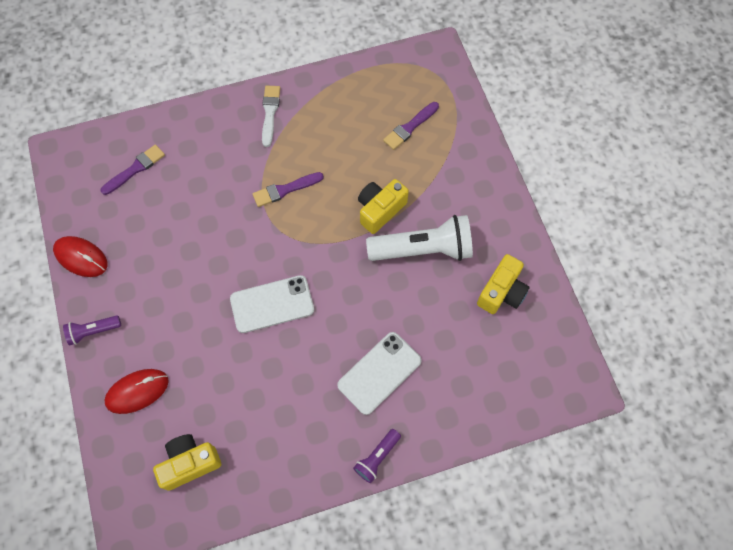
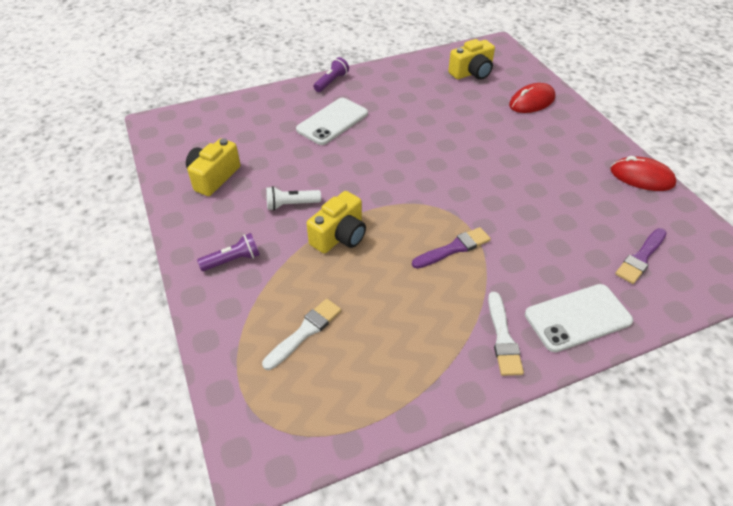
camera: 175 degrees right, 20 degrees down
purple flashlight [63,315,121,346] -> purple flashlight moved to [197,233,260,271]
white phone [230,275,314,333] -> white phone moved to [525,284,633,352]
white flashlight [366,215,473,261] -> white flashlight [266,186,321,210], size x0.49
purple brush [383,102,439,150] -> white brush [262,299,341,370]

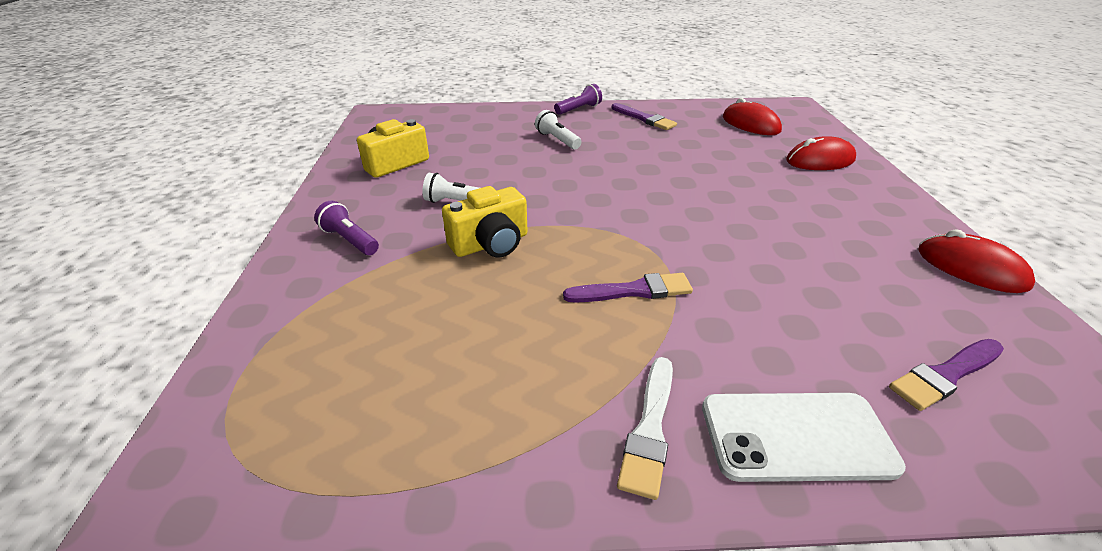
camera: 20 degrees right, 10 degrees down
purple flashlight [197,233,260,271] -> purple flashlight turned 135 degrees counterclockwise [314,201,379,255]
white brush [262,299,341,370] -> none
white phone [296,98,368,145] -> white flashlight [535,110,581,149]
yellow camera [448,39,495,80] -> red mouse [723,98,782,135]
none -> purple brush [611,103,677,130]

